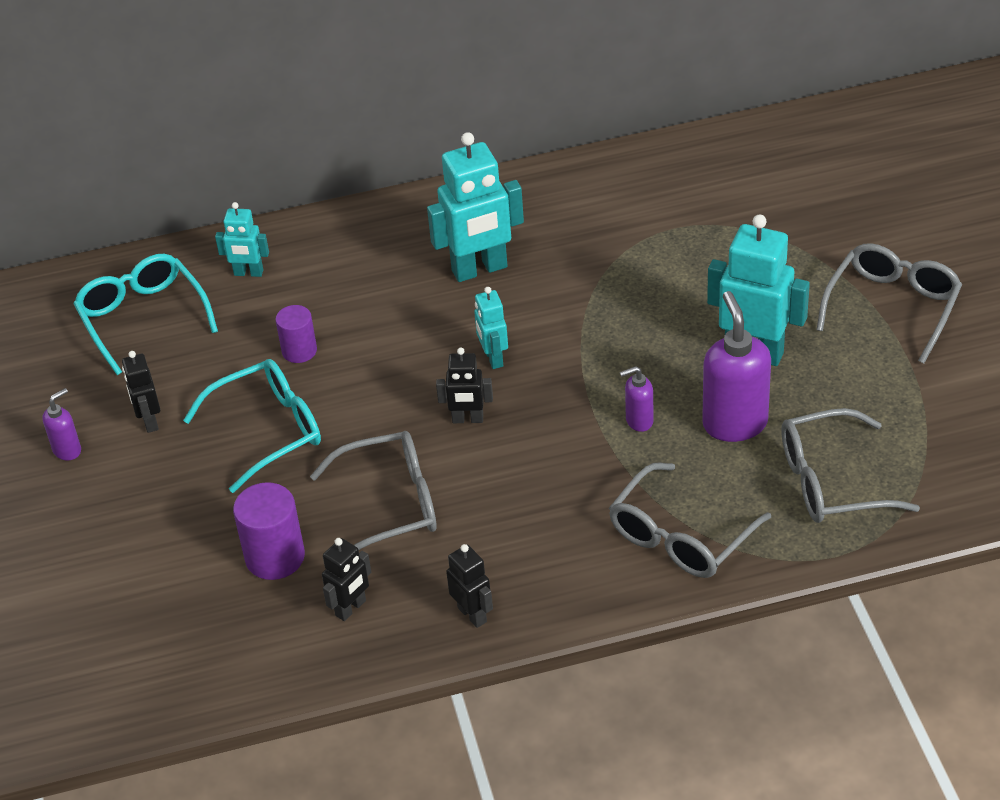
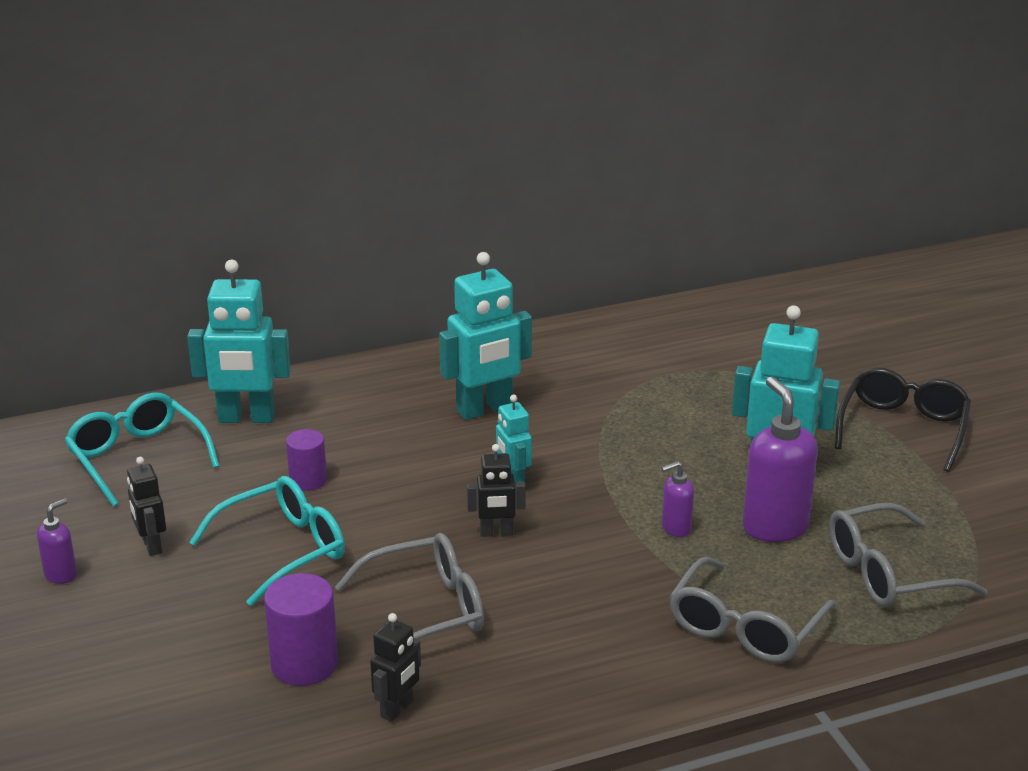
camera: 10 degrees left, 15 degrees down
turquoise robot [215,202,269,277] -> turquoise robot [187,260,291,423], size x1.86
black robot [446,544,493,628] -> none
grey glasses [816,243,962,363] -> black glasses [835,368,971,472]

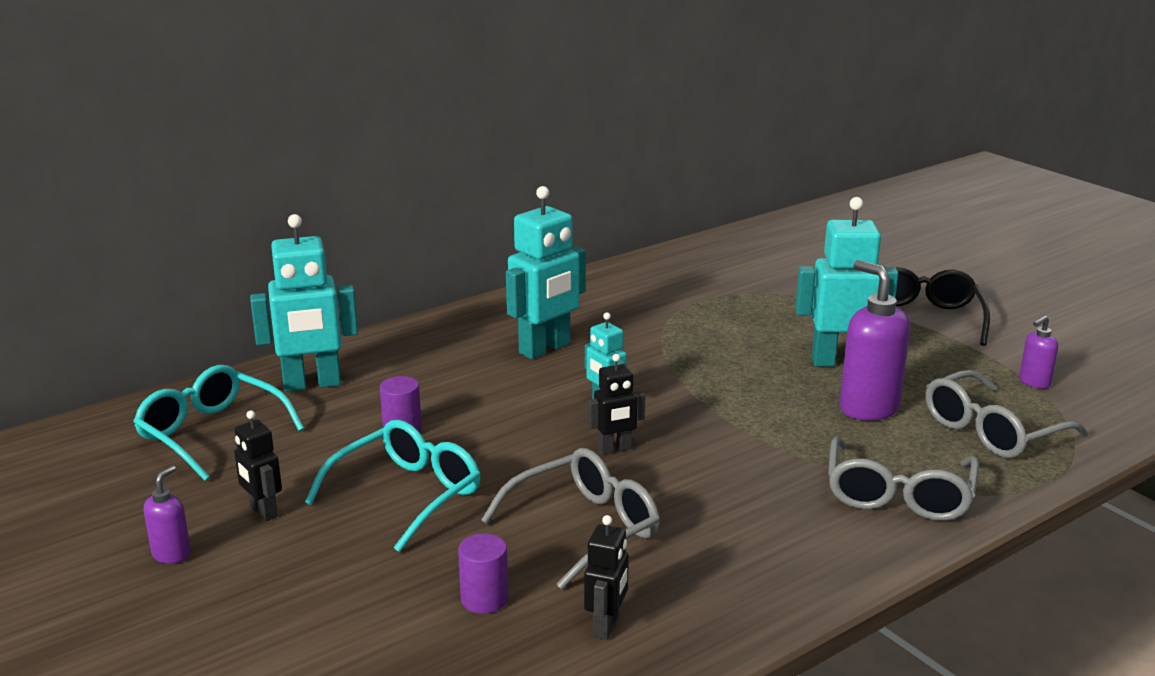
camera: 15 degrees left, 5 degrees down
purple cylinder [264,573,338,686] -> purple cylinder [458,533,508,614], size x0.65
purple soap dispenser [661,461,694,537] -> purple soap dispenser moved to [1019,315,1058,389]

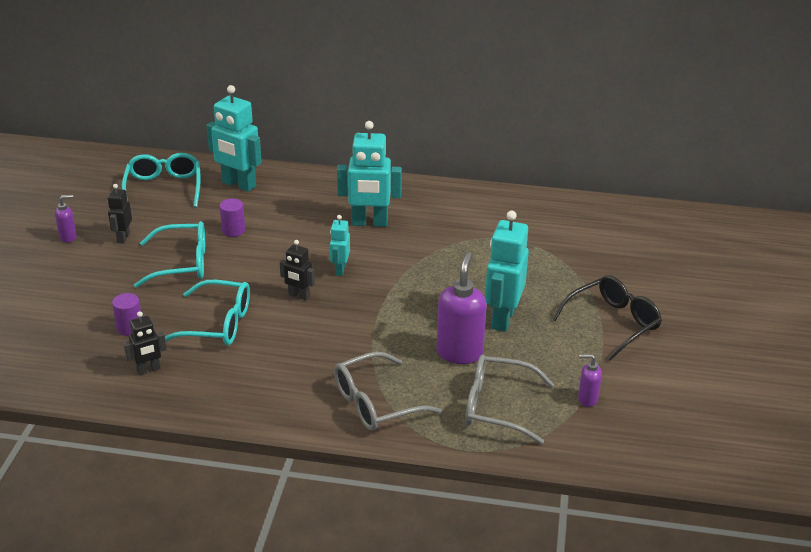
camera: 45 degrees right, 10 degrees up
grey glasses [481,448,660,589] -> turquoise glasses [165,280,250,345]
turquoise robot [795,197,899,367] -> turquoise robot turned 120 degrees counterclockwise [485,211,529,332]

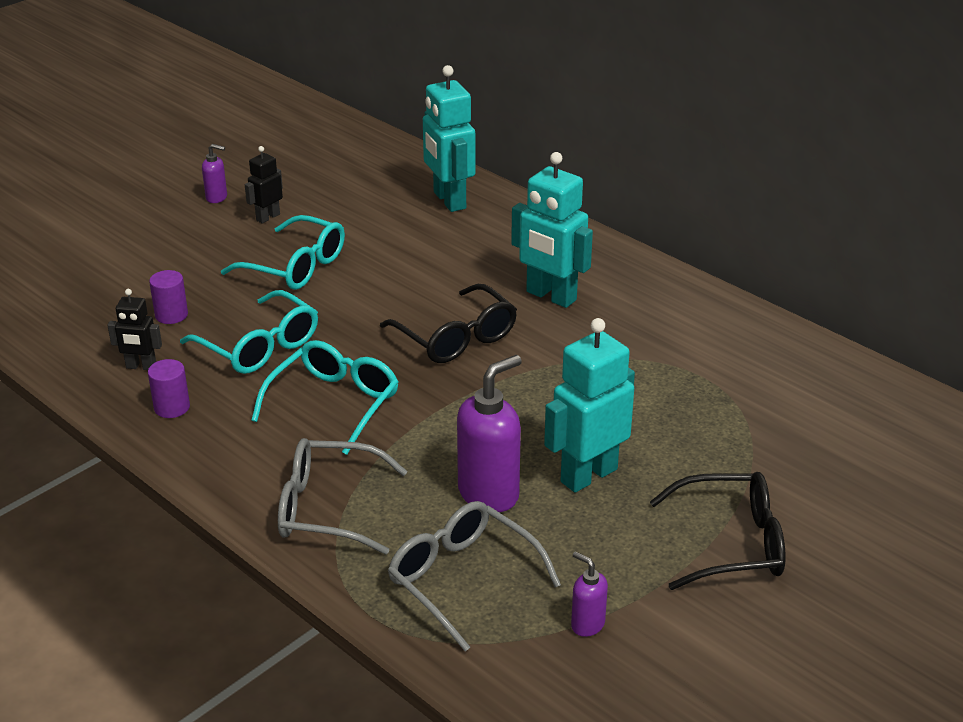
camera: 35 degrees right, 0 degrees up
turquoise glasses [122,153,201,207] -> turquoise glasses moved to [251,340,398,455]
purple cylinder [220,199,245,237] -> purple cylinder moved to [148,359,190,418]
black robot [280,240,315,300] -> none
turquoise robot [330,215,350,276] -> black glasses [380,284,517,363]

